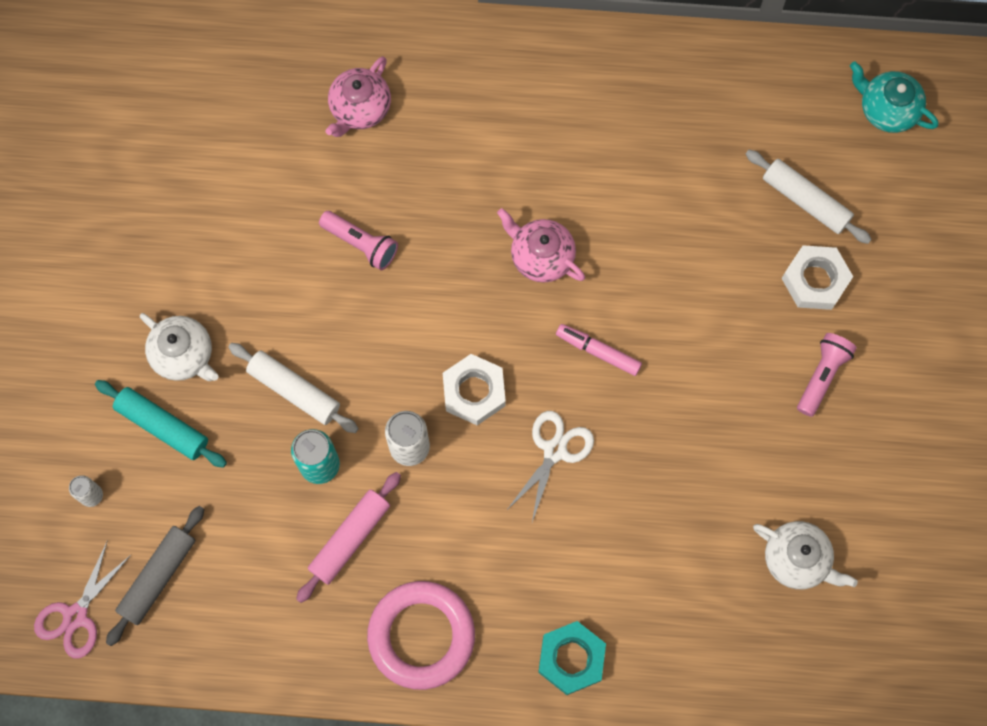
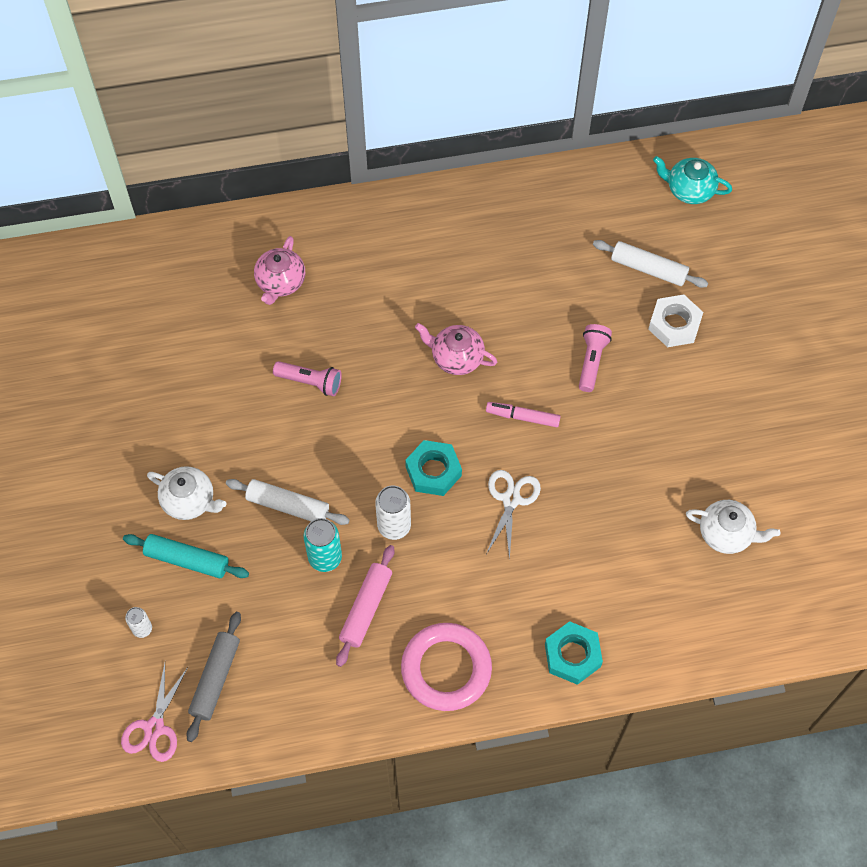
camera: 15 degrees left, 10 degrees down
white nut [443,354,506,425] -> turquoise nut [405,440,462,496]
pink flashlight [797,333,857,417] -> pink flashlight moved to [579,324,612,392]

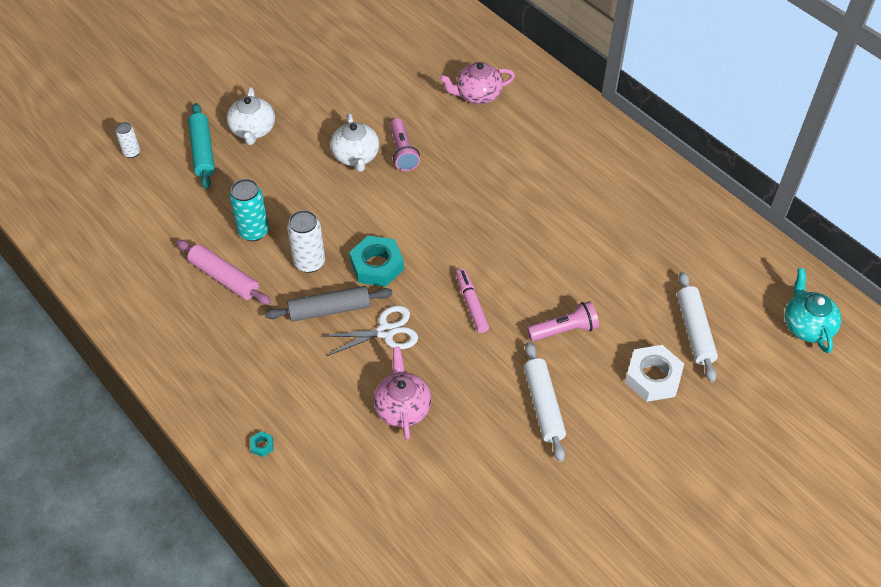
camera: 60 degrees right, 10 degrees down
pink scissors [121,663,189,762] -> none
grey rolling pin [187,612,241,742] -> grey rolling pin moved to [265,286,393,322]
white rolling pin [226,479,349,525] -> white rolling pin moved to [524,342,566,462]
pink rolling pin [336,545,395,667] -> pink rolling pin turned 45 degrees clockwise [176,240,271,305]
pink ring [401,623,492,711] -> none
pink teapot [415,323,497,375] -> pink teapot moved to [374,347,431,440]
turquoise nut [545,621,603,685] -> turquoise nut [250,431,274,457], size x0.41
white teapot [686,500,780,554] -> white teapot moved to [331,113,380,172]

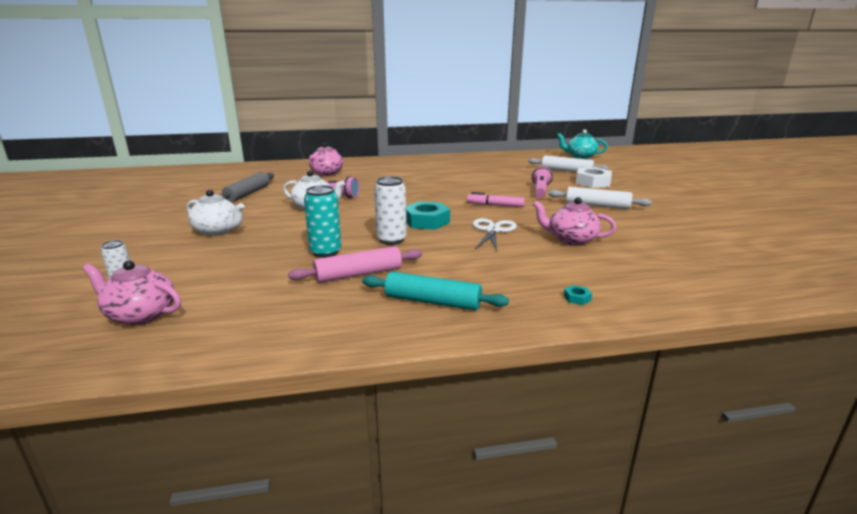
camera: 60 degrees left, 30 degrees down
turquoise rolling pin [188,103,215,189] -> turquoise rolling pin moved to [362,272,509,310]
grey rolling pin [265,286,393,322] -> grey rolling pin moved to [220,172,274,202]
none -> pink teapot [83,260,181,325]

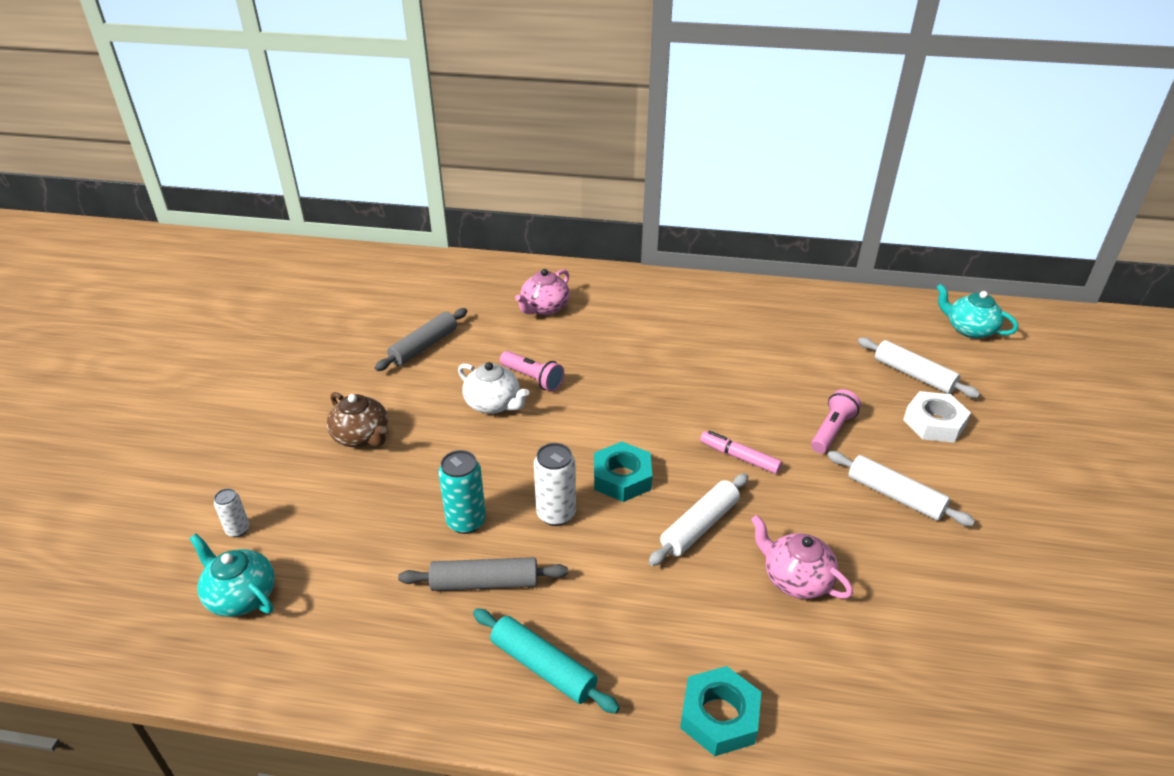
camera: 20 degrees right, 15 degrees up
pink teapot [83,260,181,325] -> turquoise teapot [189,534,275,617]
white teapot [186,190,244,236] -> brown teapot [327,392,388,447]
pink rolling pin [288,246,422,283] -> grey rolling pin [398,557,568,591]
white scissors [472,218,517,251] -> white rolling pin [649,473,748,566]
turquoise nut [564,285,592,305] -> turquoise nut [680,666,761,756], size x2.43

